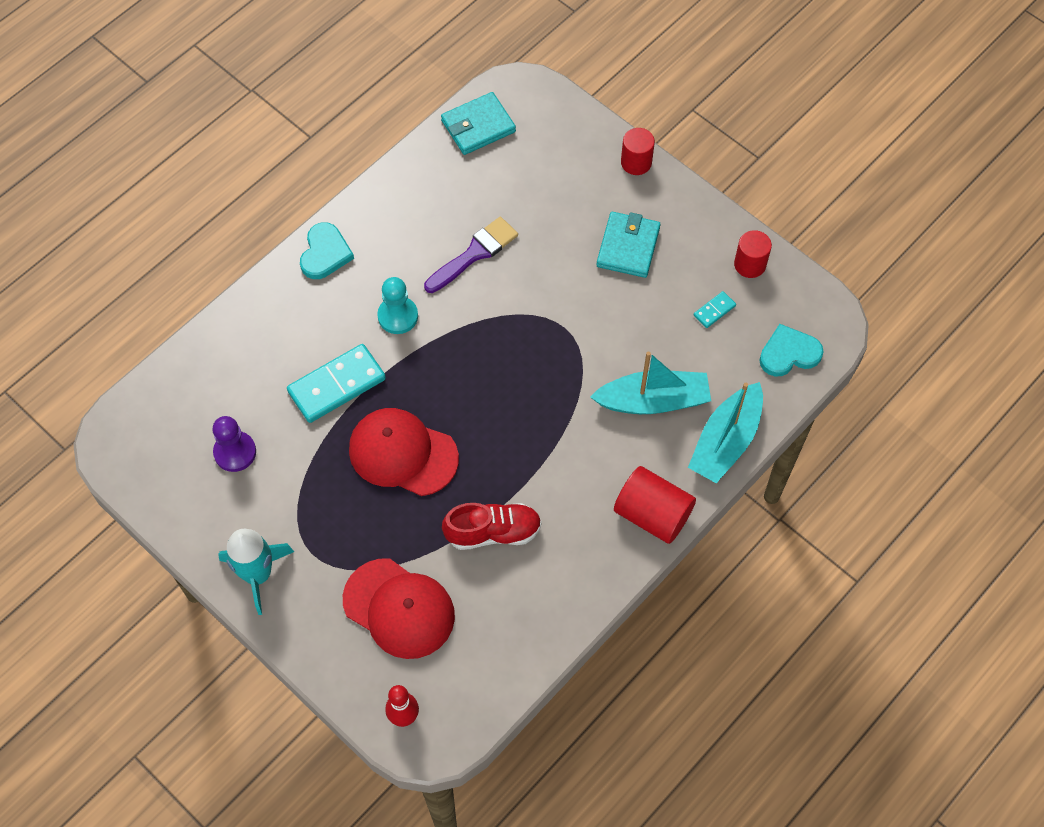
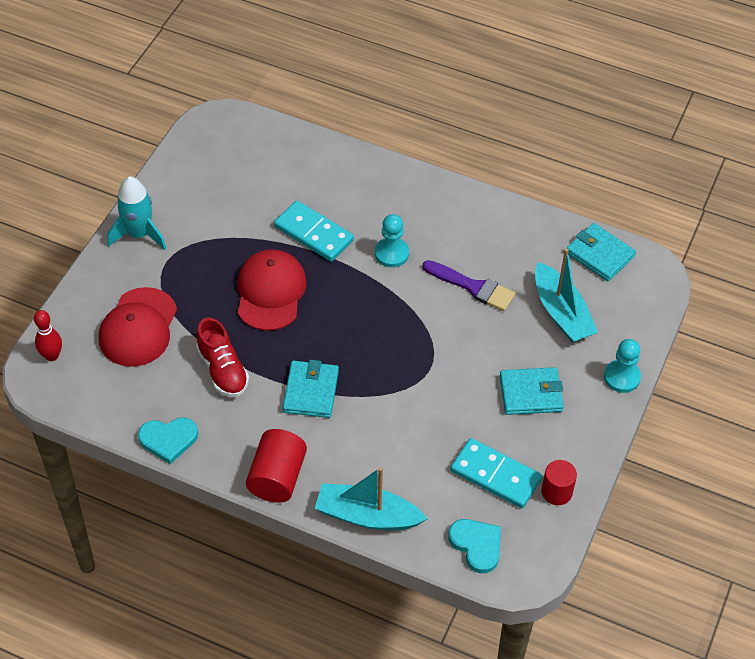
camera: 70 degrees right, 10 degrees down
purple pawn [212,416,256,472] -> none
turquoise heart [300,222,354,279] -> turquoise heart moved to [138,417,198,464]
turquoise boat [590,352,711,414] -> turquoise boat moved to [535,249,598,342]
red cylinder [621,128,655,175] -> turquoise pawn [604,339,641,393]
turquoise domino [694,291,736,328] -> turquoise domino [450,438,542,508], size x2.17
none -> turquoise wallet [283,360,339,418]

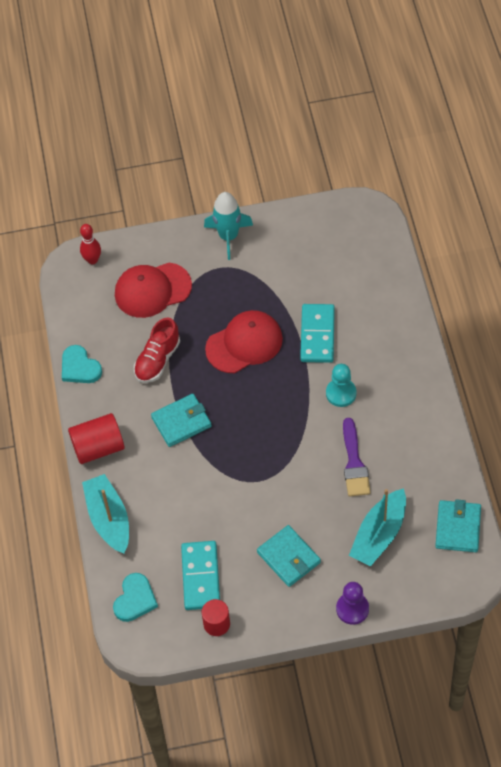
camera: 60 degrees right, 5 degrees up
turquoise pawn [604,339,641,393] -> purple pawn [336,582,369,625]

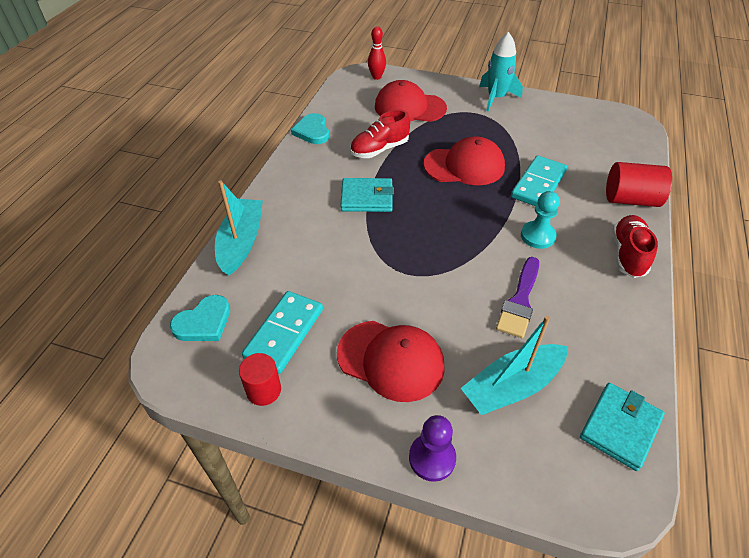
camera: 25 degrees right, 10 degrees down
red cylinder [68,413,125,464] -> red cylinder moved to [606,162,672,207]
turquoise wallet [257,525,321,587] -> red cap [337,321,445,402]
none -> red shoe [612,215,658,278]

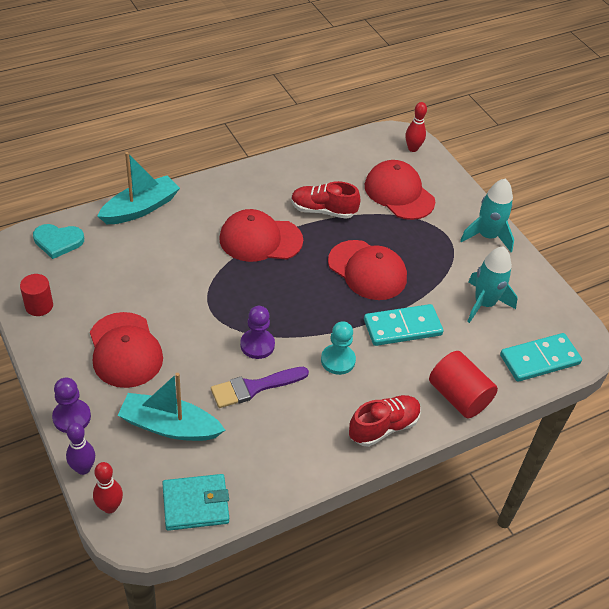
camera: 40 degrees right, 0 degrees up
turquoise domino [242,291,323,373] -> turquoise domino moved to [500,333,582,382]
turquoise heart [291,113,329,144] -> none
turquoise wallet [340,178,394,212] -> red cap [219,209,303,262]
none -> purple bowling pin [66,423,95,475]
none -> red bowling pin [93,462,123,513]
none -> purple pawn [240,306,275,359]
none -> turquoise rocket [467,246,518,323]

